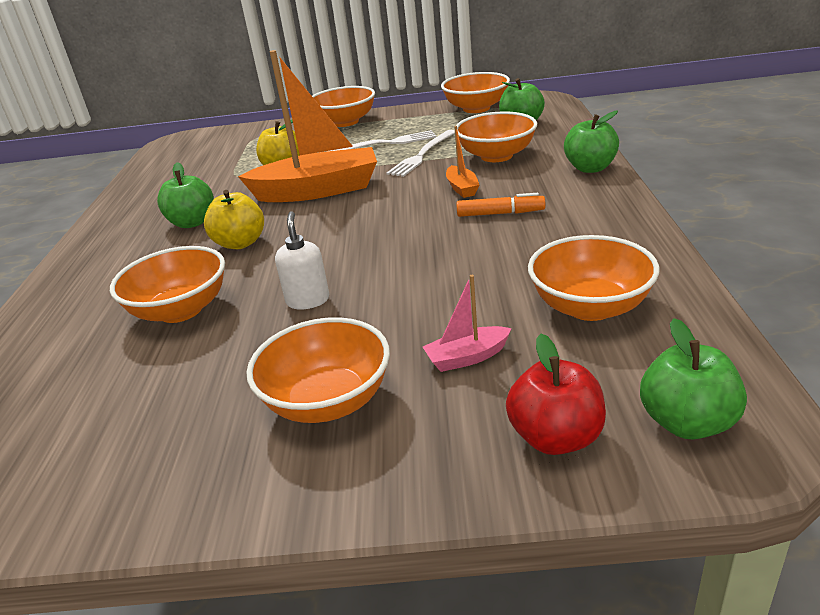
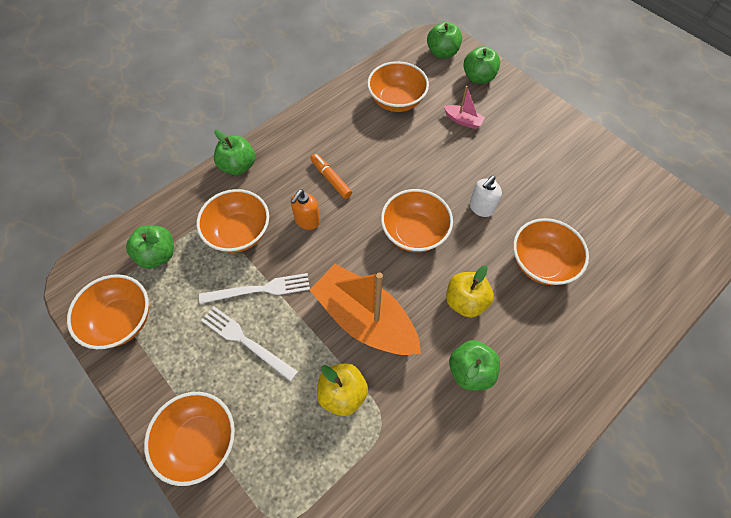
camera: 135 degrees left, 30 degrees up
orange bowl [246,317,390,423] -> orange bowl moved to [381,189,453,252]
orange boat [446,126,479,198] -> orange soap dispenser [291,189,320,230]
red apple [506,334,606,455] -> green apple [463,46,500,84]

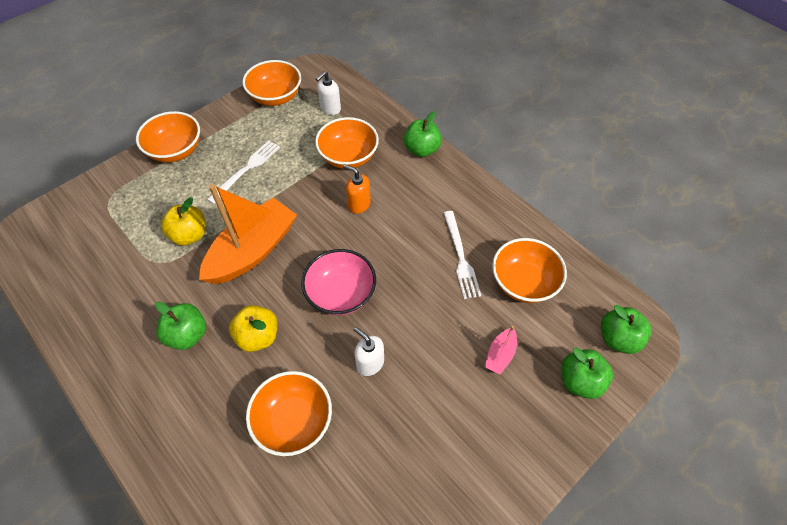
camera: 90 degrees right, 5 degrees down
green apple [126,225,174,269] -> white soap dispenser [316,71,341,115]
white fork [199,273,310,304] -> white fork moved to [444,211,481,299]
orange marker [311,153,352,199] -> none
orange bowl [381,189,453,252] -> pink bowl [301,249,376,315]

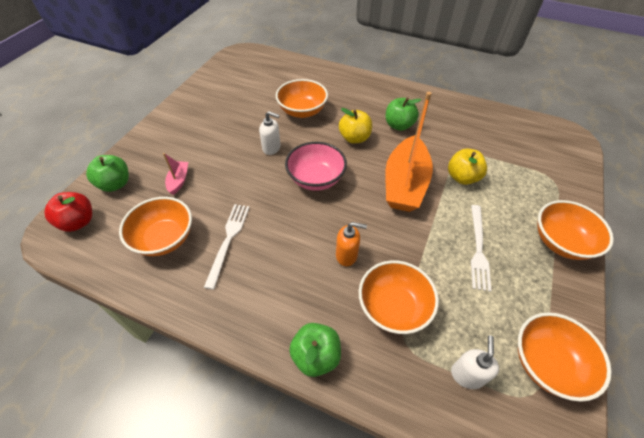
camera: 155 degrees right, 5 degrees down
white fork [444,211,481,299] -> white fork turned 45 degrees clockwise [204,204,250,290]
green apple [601,305,651,354] -> red apple [44,192,92,232]

